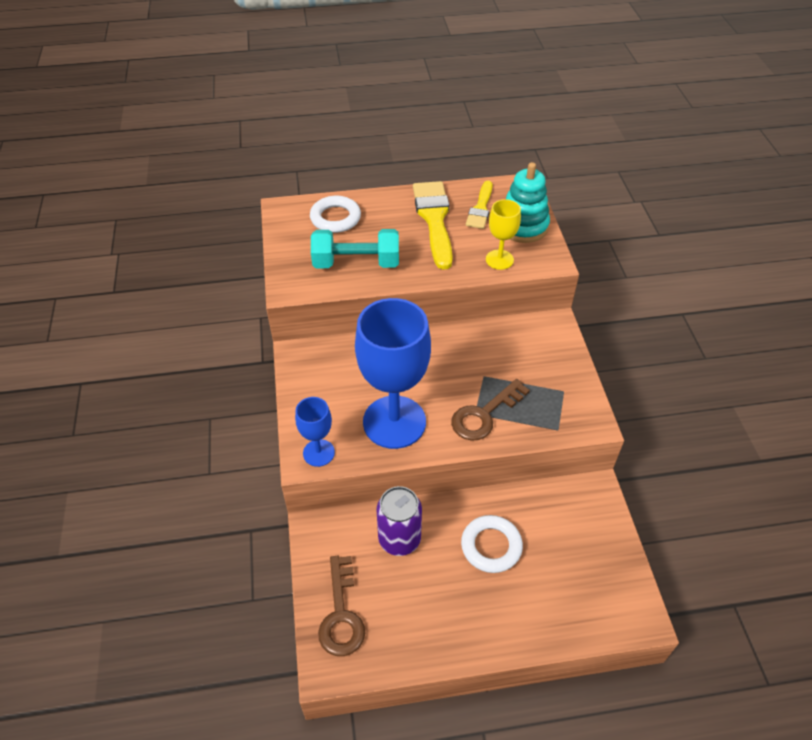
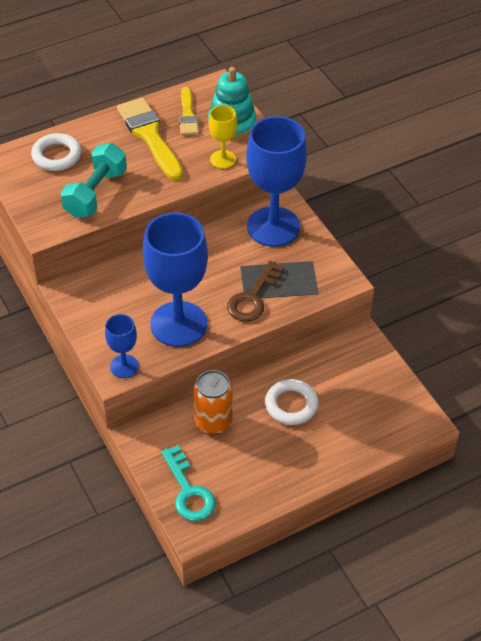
camera: 20 degrees left, 0 degrees up
turquoise dumbbell [311,229,399,268] -> turquoise dumbbell turned 45 degrees counterclockwise [61,143,127,218]
brown key [318,555,365,656] -> turquoise key [161,445,216,521]
purple can [376,486,422,556] -> orange can [193,370,233,434]
none -> blue goblet [246,116,307,247]

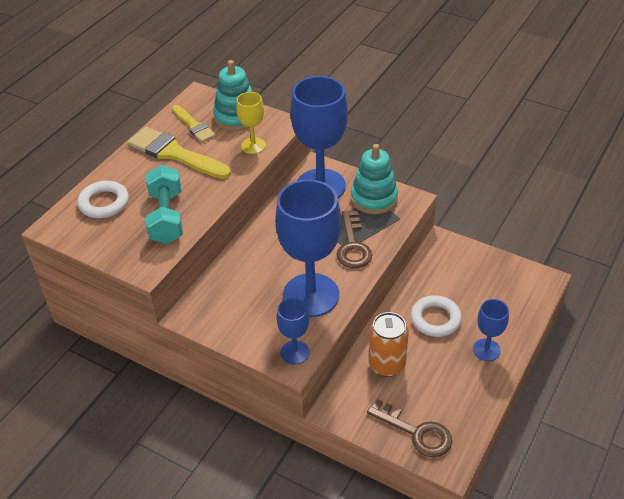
camera: 30 degrees left, 5 degrees down
turquoise key [161,445,216,521] -> brown key [367,399,452,457]
none -> turquoise stacking toy [351,144,398,214]
none -> blue goblet [473,299,509,361]

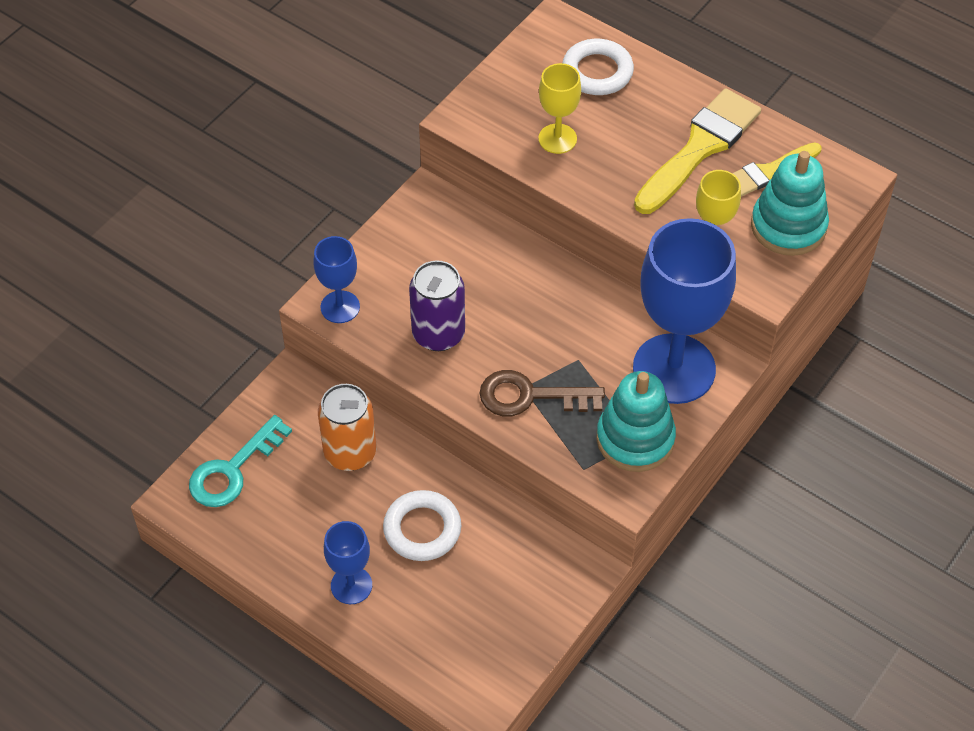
camera: 95 degrees right, 10 degrees up
turquoise dumbbell [146,165,183,244] -> yellow goblet [538,63,581,154]
blue goblet [275,179,341,317] -> purple can [409,260,465,351]
brown key [367,399,452,457] -> turquoise key [189,415,292,507]

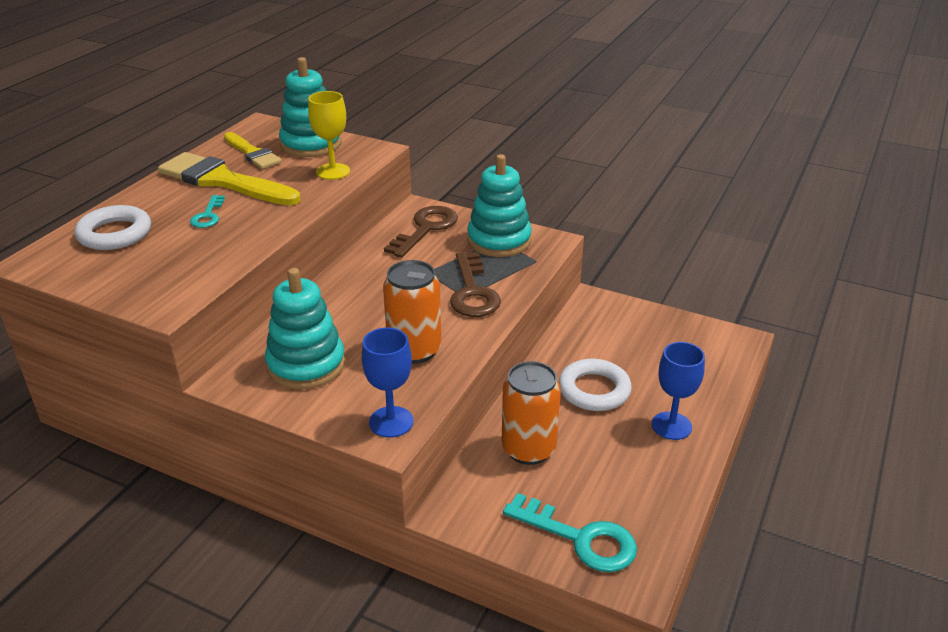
camera: 100 degrees left, 20 degrees down
purple can [409,260,465,351] -> orange can [383,260,441,364]
yellow goblet [538,63,581,154] -> none
blue goblet [633,218,736,404] -> brown key [384,206,458,258]
none -> turquoise key [190,195,225,228]
none -> turquoise stacking toy [265,268,345,389]

